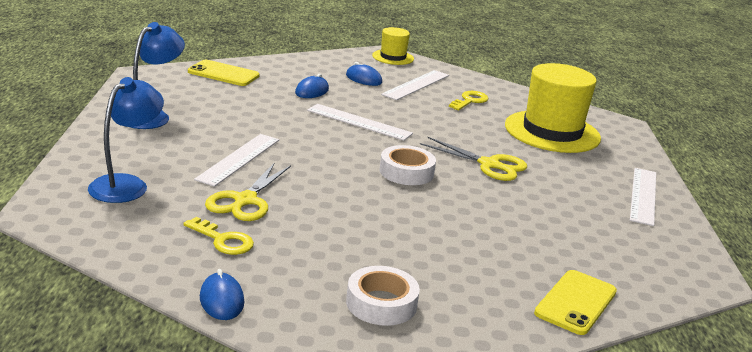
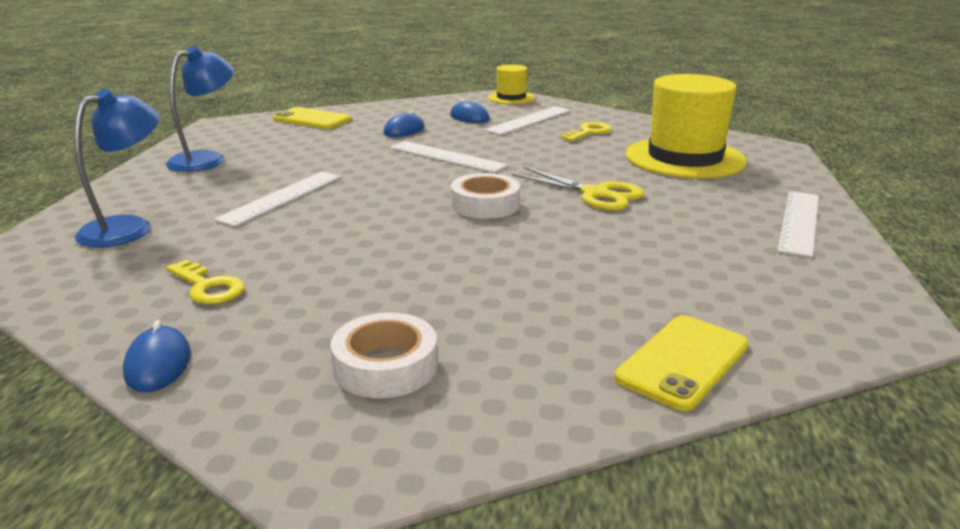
camera: 10 degrees right, 0 degrees up
yellow scissors [205,162,291,221] -> none

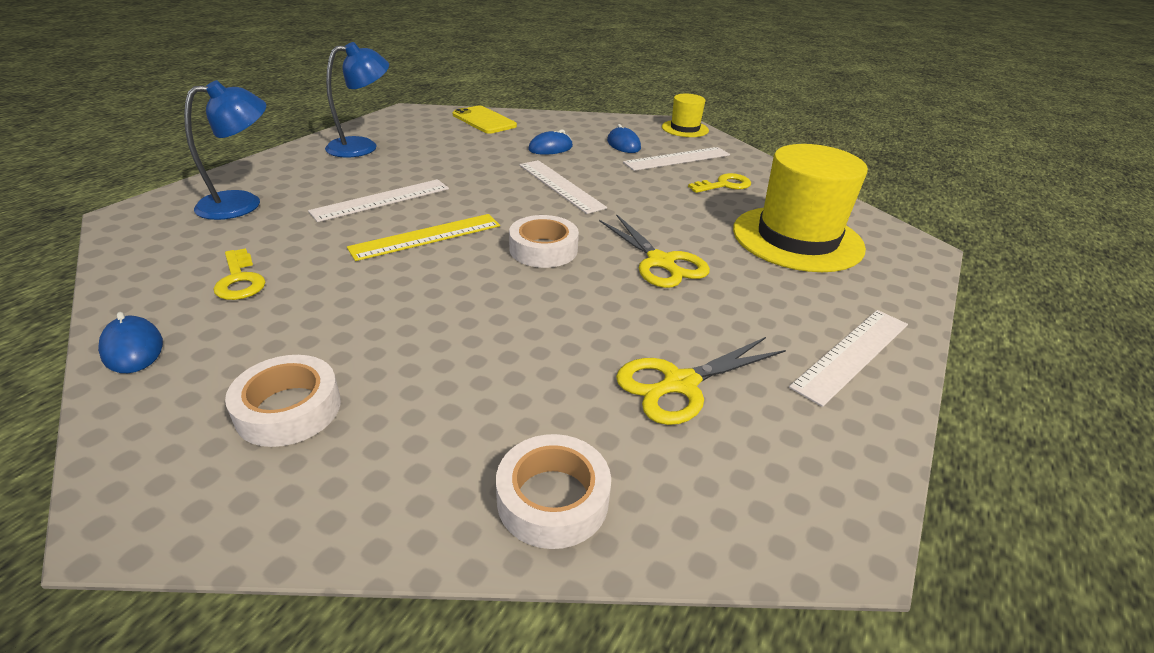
camera: 20 degrees right, 10 degrees up
blue mouse [123,320,191,392] -> blue mouse turned 45 degrees counterclockwise [98,312,163,373]
yellow phone [615,315,749,411] -> white tape [496,434,611,549]
none -> yellow ruler [347,214,500,261]
none -> yellow scissors [616,337,786,425]

